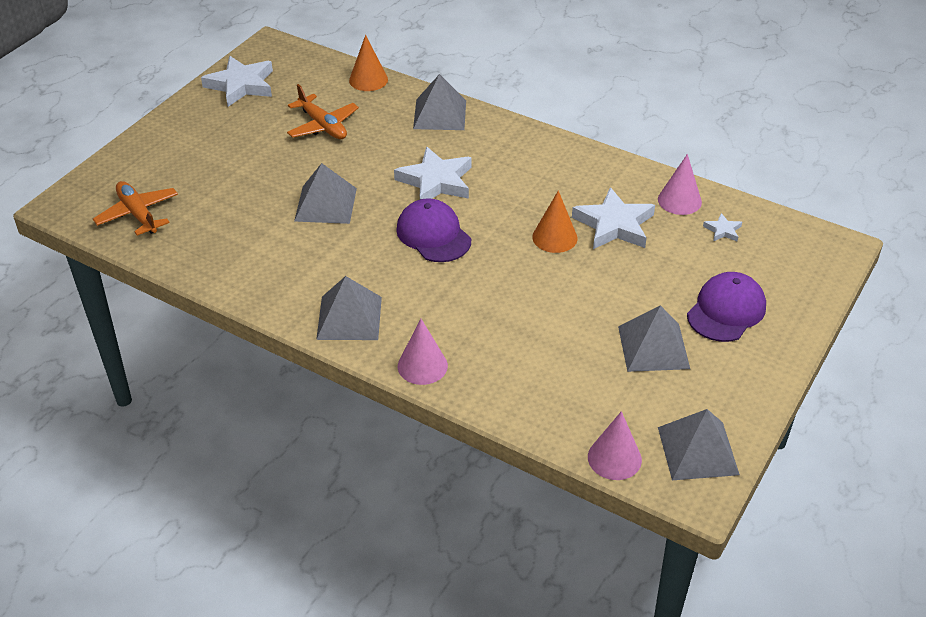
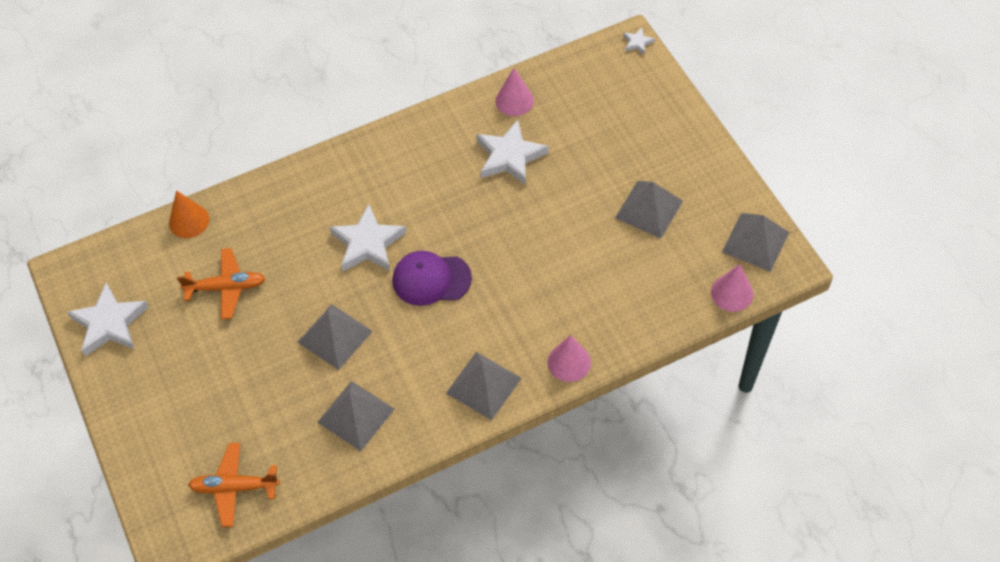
camera: 55 degrees left, 15 degrees up
grey pyramid [413,74,466,130] -> grey pyramid moved to [317,381,394,451]
orange cone [532,191,578,253] -> none
purple cap [687,272,766,342] -> none
white star [703,213,742,241] -> white star moved to [623,27,655,55]

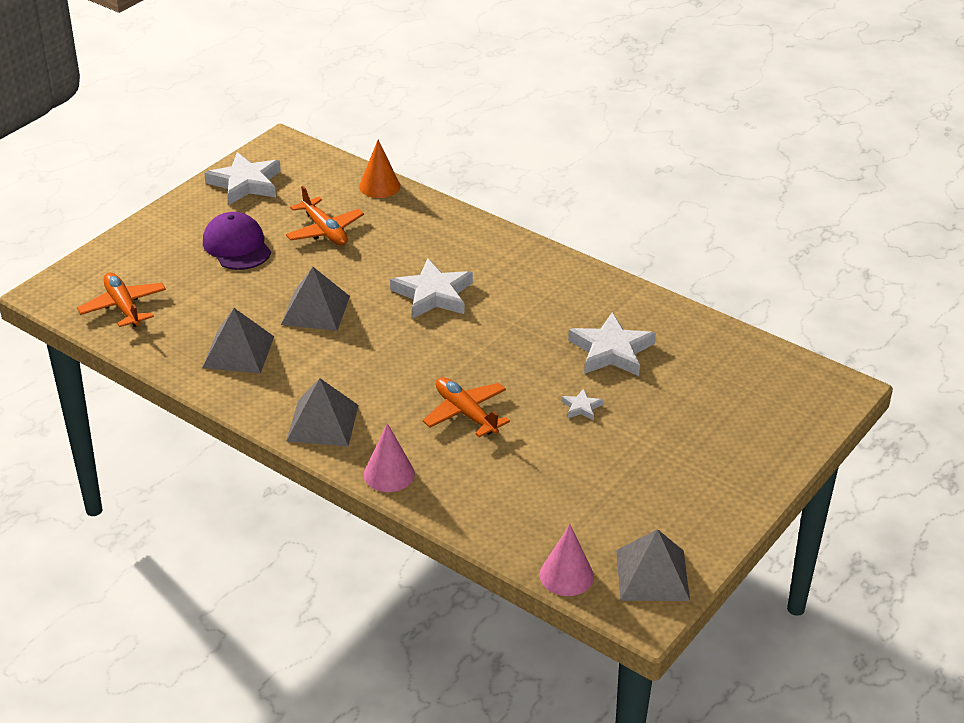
camera: 60 degrees right, 20 degrees down
purple cap [392,251,472,306] -> purple cap moved to [203,212,271,270]
pink cone [495,68,534,116] -> none
grey pyramid [615,181,683,239] -> none
white star [623,27,655,55] -> white star moved to [561,389,603,420]
none -> orange plane [423,377,510,437]

